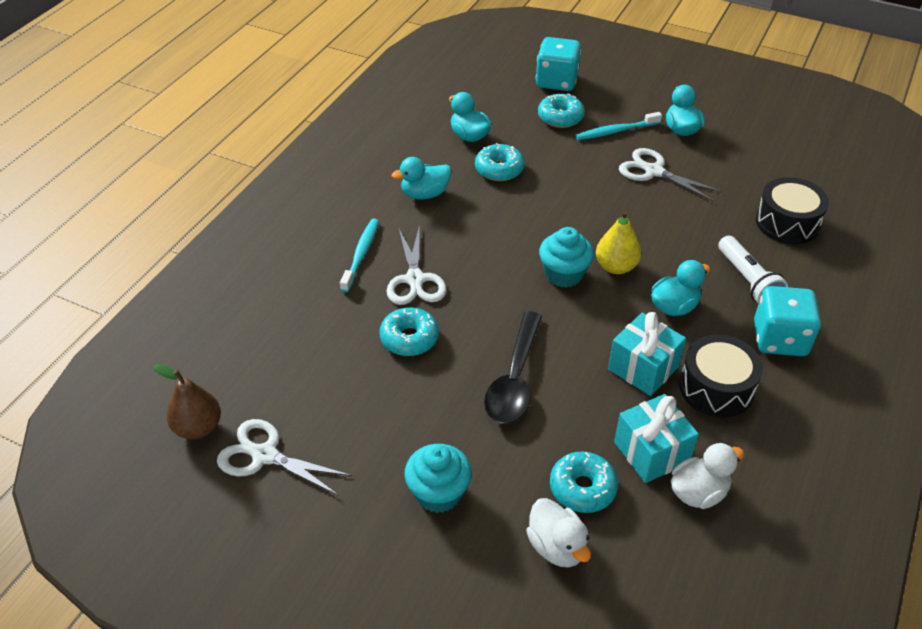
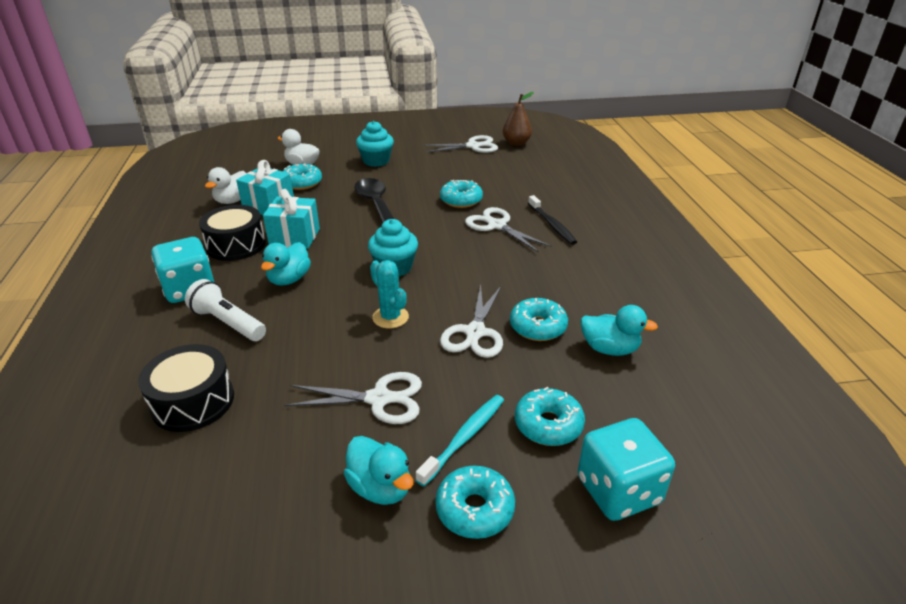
camera: 145 degrees right, 10 degrees down
turquoise toothbrush [340,218,379,292] -> black toothbrush [528,195,577,245]
turquoise duck [392,157,451,199] -> none
yellow pear [596,211,641,274] -> none
none -> turquoise cactus [370,260,409,328]
none -> turquoise donut [435,466,515,539]
none -> white scissors [440,284,503,358]

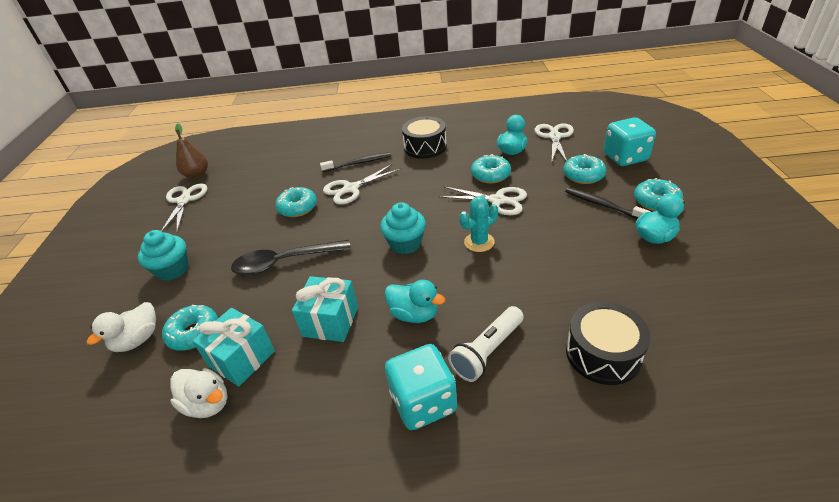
camera: 80 degrees left, 5 degrees up
black drum [199,205,266,261] -> black drum moved to [402,116,447,159]
white scissors [284,372,422,424] -> white scissors moved to [535,123,574,161]
turquoise toothbrush [416,395,504,487] -> black toothbrush [565,188,651,219]

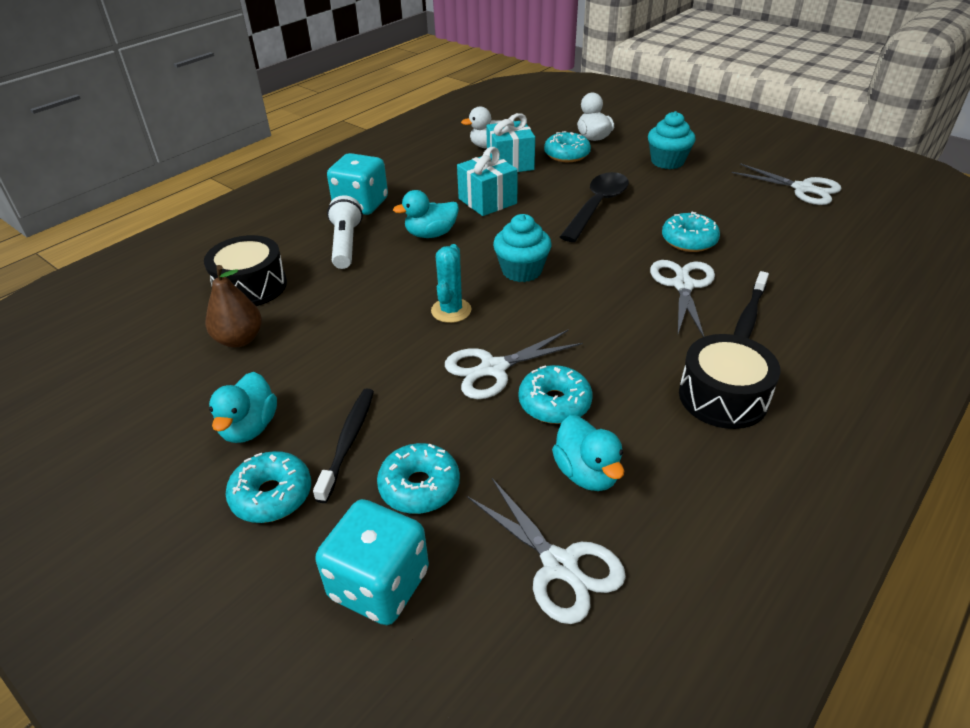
camera: 130 degrees right, 0 degrees up
brown pear [175,123,208,179] -> brown pear moved to [206,265,262,348]
black toothbrush [565,188,651,219] -> black toothbrush turned 75 degrees counterclockwise [313,388,374,503]

